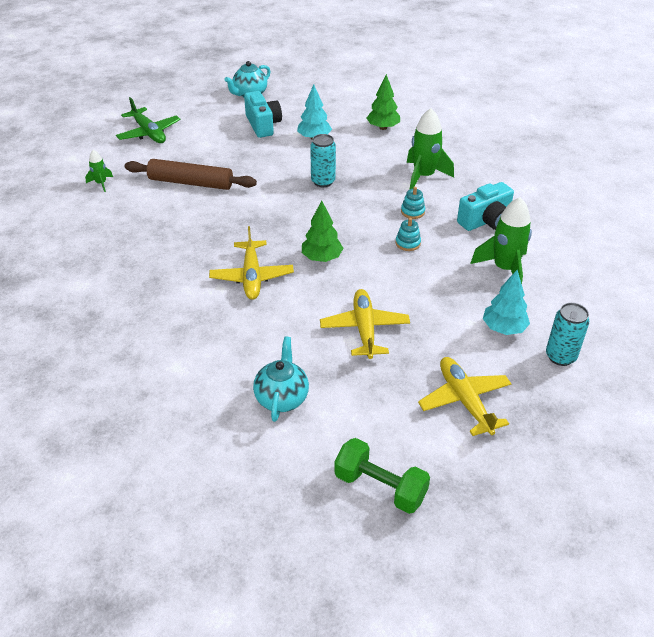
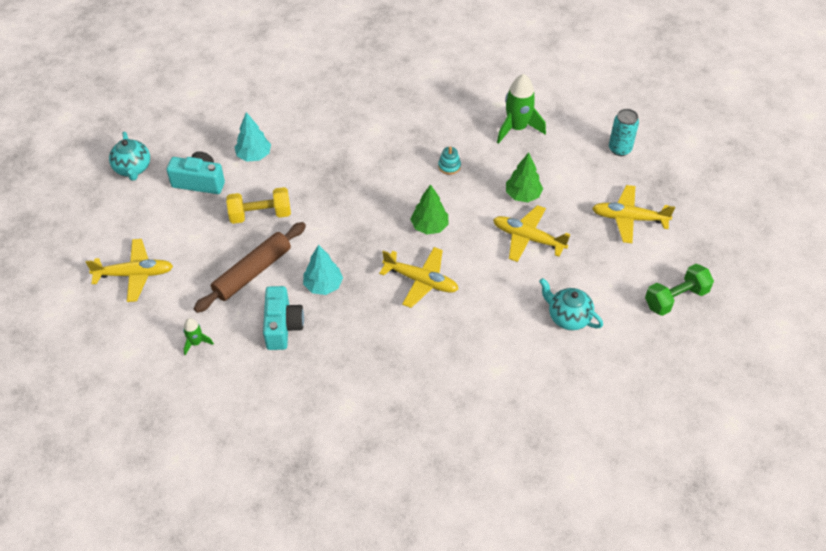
camera: 60 degrees left, 10 degrees up
green plane [116,97,181,143] -> yellow plane [85,239,173,302]
turquoise can [310,134,336,187] -> none
green tree [367,74,400,130] -> green tree moved to [506,152,543,202]
turquoise stacking toy [401,187,425,219] -> none
green rocket [407,108,454,189] -> none
turquoise camera [457,182,514,231] -> turquoise camera moved to [263,286,304,350]
turquoise tree [483,270,530,335] -> turquoise tree moved to [303,244,343,295]
none -> yellow dumbbell [226,187,291,224]

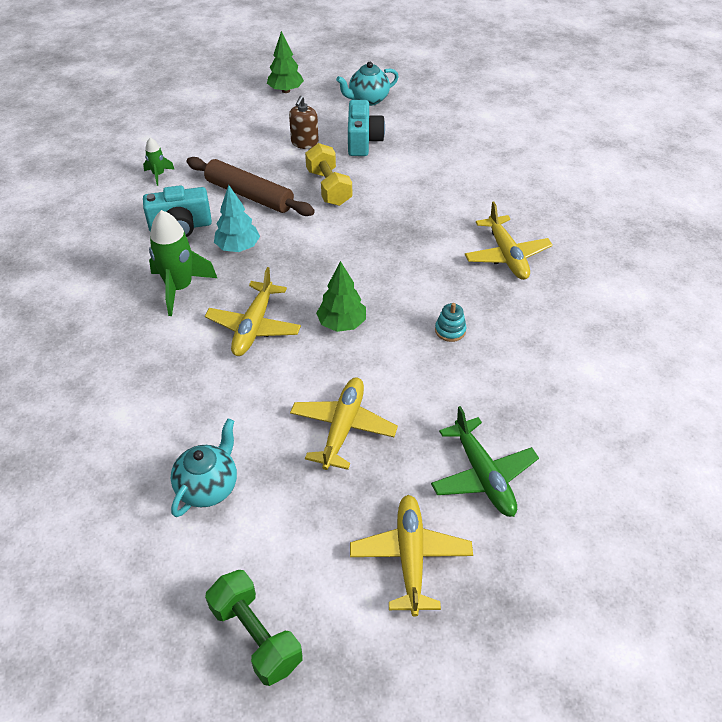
camera: 80 degrees right, 5 degrees down
yellow plane [85,239,173,302] -> yellow plane moved to [465,201,553,280]
turquoise tree [234,112,271,162] -> none
green rocket [497,74,546,144] -> green rocket moved to [149,210,217,316]
green tree [506,152,543,202] -> green tree moved to [267,31,304,93]
turquoise can [609,109,639,156] -> none
none -> brown soap dispenser [289,96,319,149]
none -> green plane [431,406,539,517]

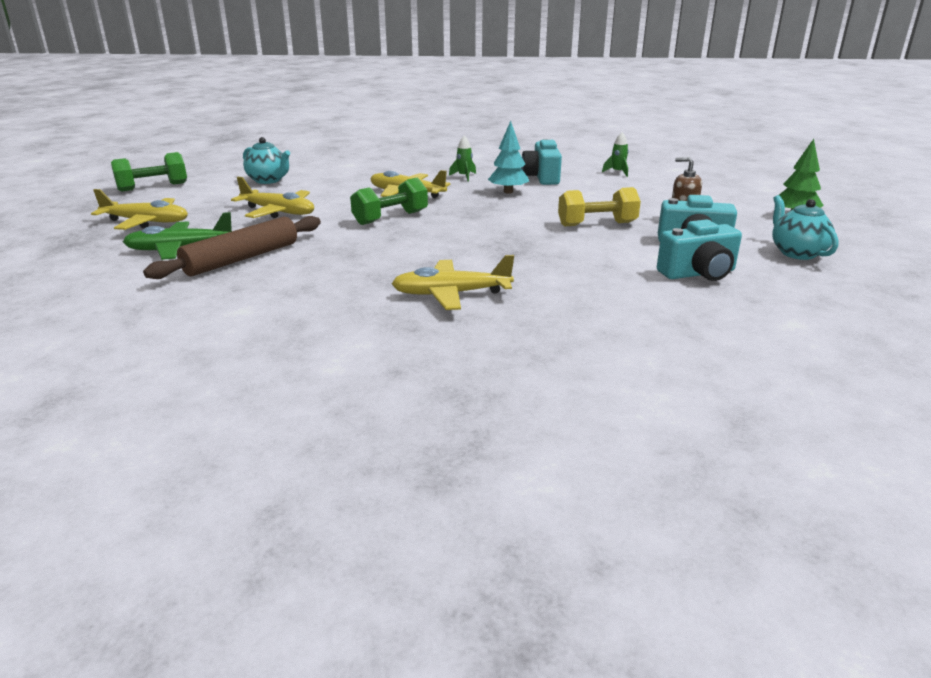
camera: 100 degrees right, 20 degrees down
green rocket [149,210,217,316] -> green rocket [449,135,476,181], size x0.51
brown rolling pin [186,157,315,216] -> brown rolling pin moved to [143,216,321,279]
green tree [316,261,366,332] -> green dumbbell [350,178,428,225]
turquoise stacking toy [435,303,466,342] -> none
none -> turquoise camera [657,220,742,281]

